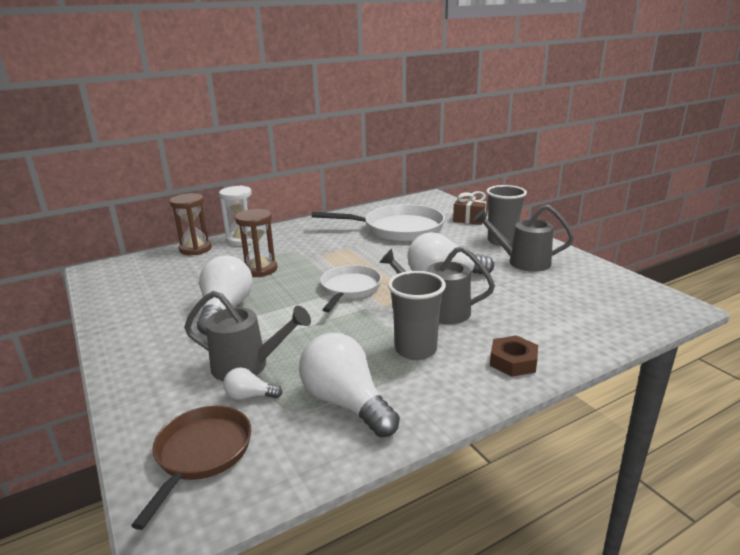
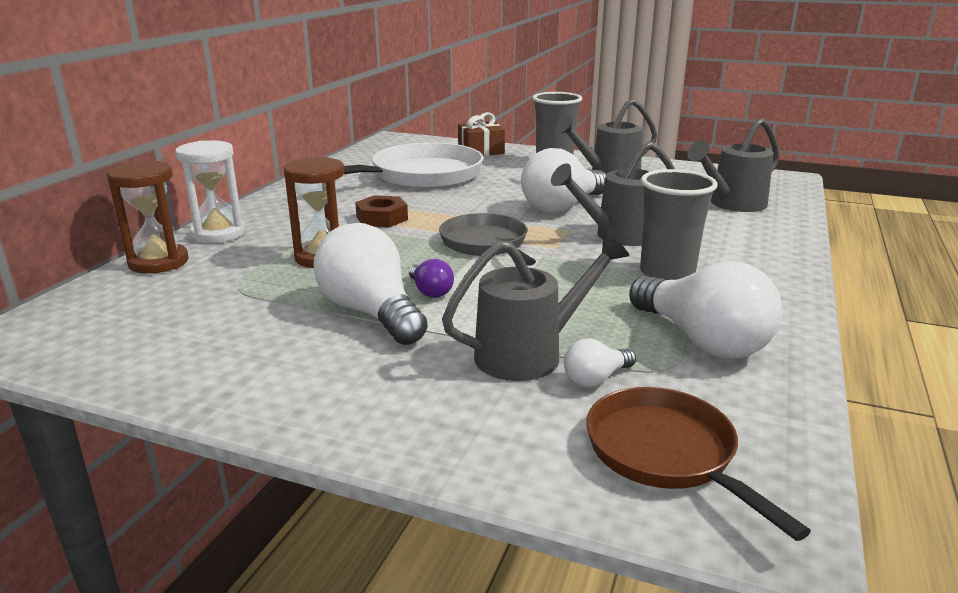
camera: 40 degrees left, 0 degrees up
white light bulb [299,333,400,438] -> white light bulb turned 135 degrees counterclockwise [629,261,782,359]
white pan [320,265,382,312] -> grey pan [439,213,536,266]
brown nut [490,335,538,377] -> brown nut moved to [355,195,408,227]
none -> purple light bulb [409,259,454,298]
none -> grey watering can [687,118,780,212]

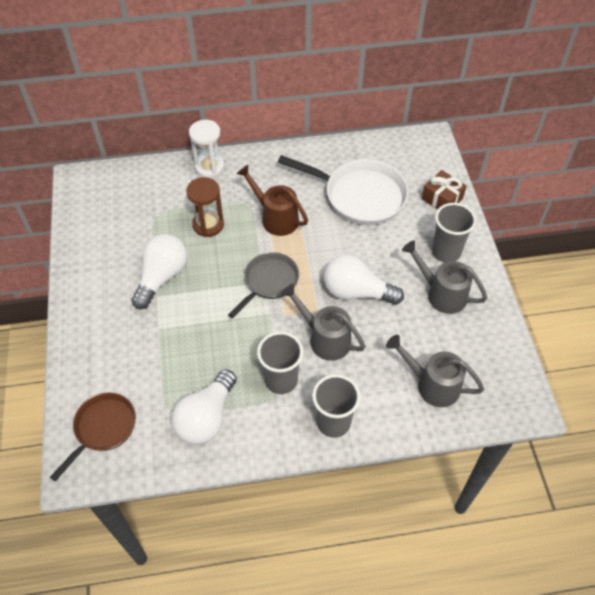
camera: 60 degrees right, 30 degrees up
brown hourglass [107,160,189,274] -> none
brown nut [355,195,408,227] -> brown watering can [236,165,308,236]
purple light bulb [409,259,454,298] -> none
grey watering can [442,233,629,381] -> none
white light bulb [564,338,636,387] -> none
none -> grey cup [312,374,361,438]

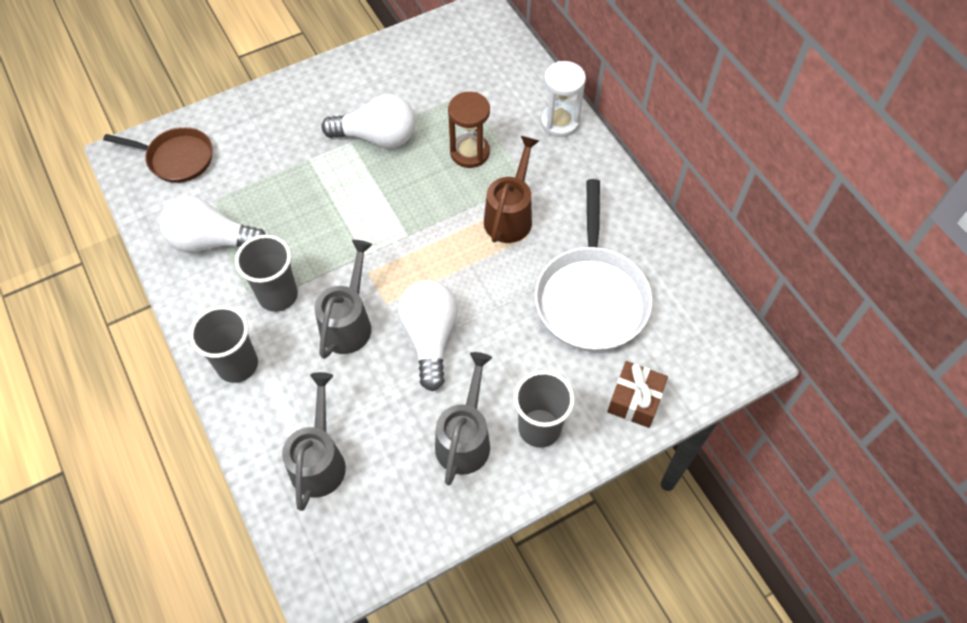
camera: 70 degrees right, 5 degrees up
grey pan [228,252,299,318] -> none

